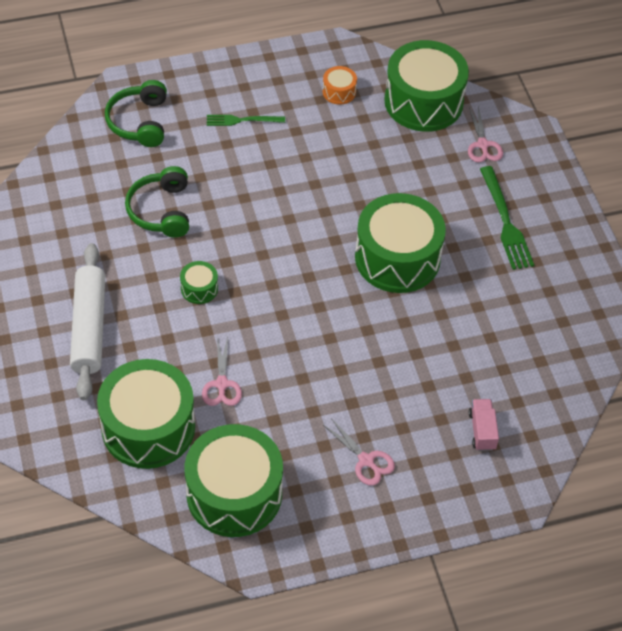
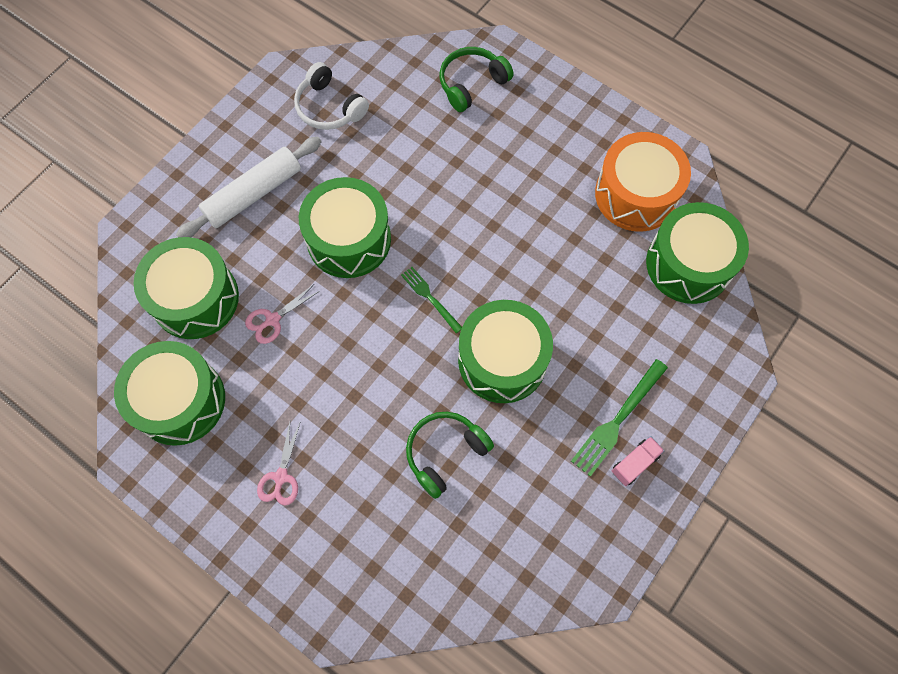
camera: 55 degrees right, 15 degrees up
green headphones [125,166,189,238] -> green headphones moved to [406,412,494,499]
green drum [180,261,218,304] -> green drum [299,177,391,278], size x2.35
green fork [207,115,285,126] -> green fork moved to [401,267,462,333]
orange drum [322,66,357,105] -> orange drum [595,132,691,232], size x2.35
pink scissors [468,106,503,163] -> none
pink truck [469,399,499,451] -> pink truck moved to [612,436,664,486]
none -> white headphones [294,62,369,130]

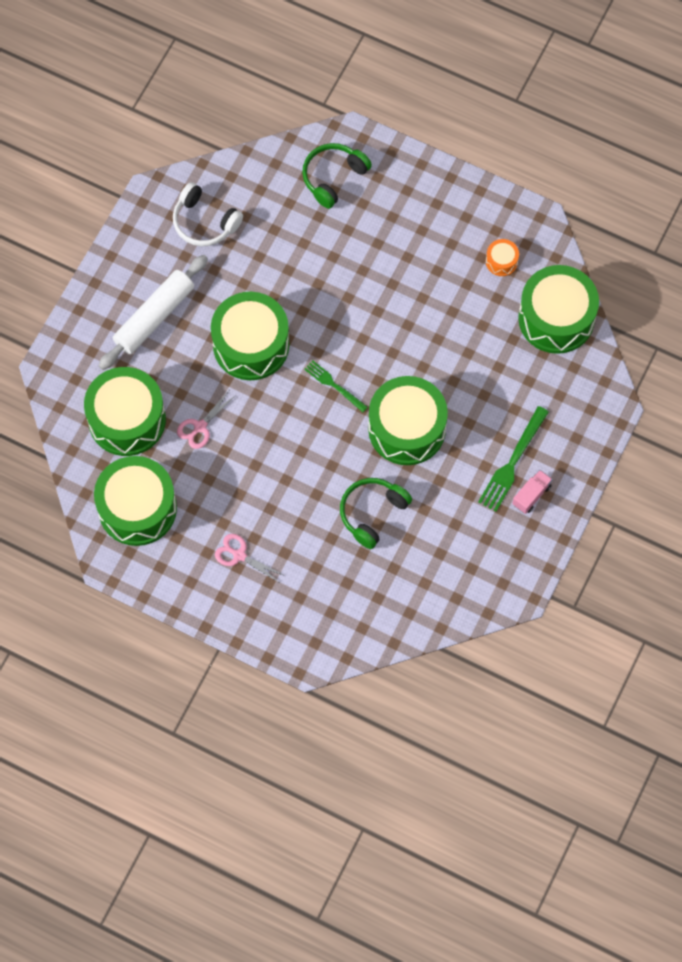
camera: 10 degrees left, 0 degrees up
pink scissors [257,421,301,505] -> pink scissors turned 120 degrees clockwise [215,534,285,582]
orange drum [595,132,691,232] -> orange drum [486,239,519,276], size x0.43

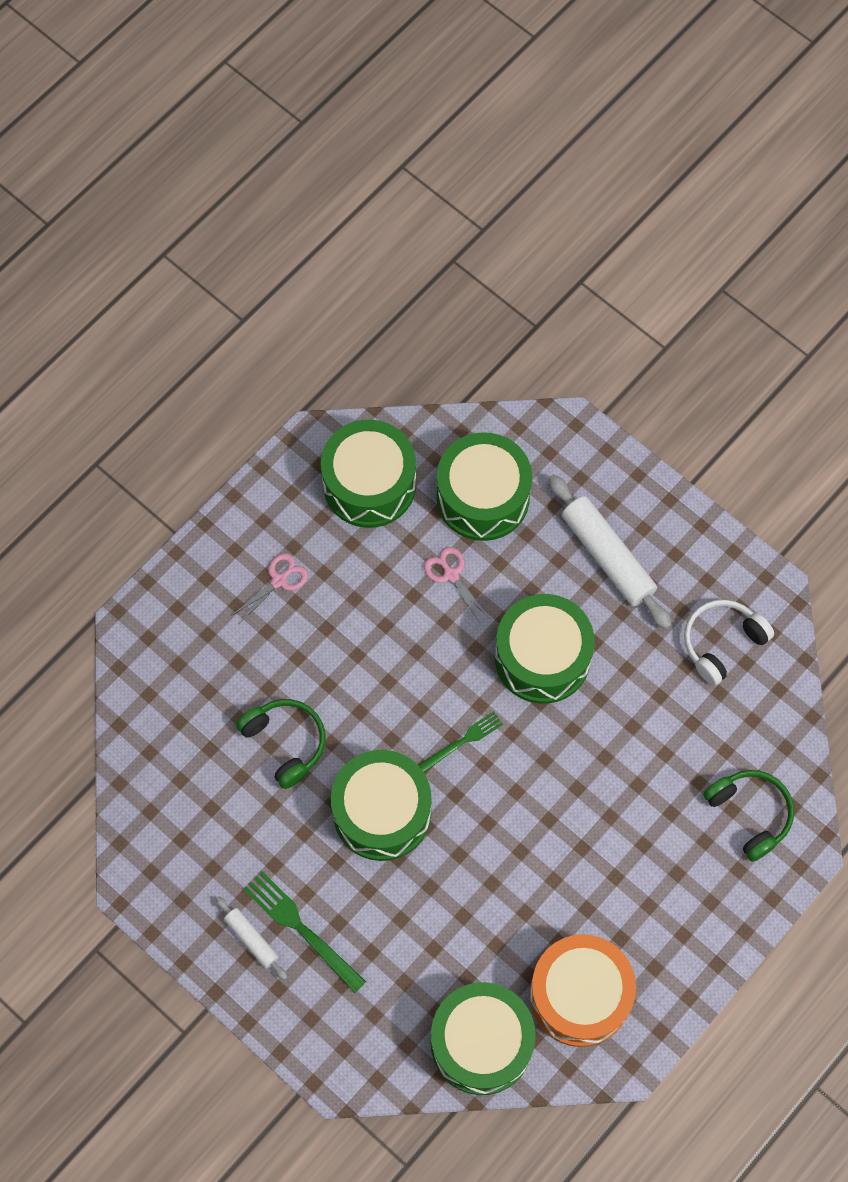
camera: 105 degrees right, 0 degrees up
orange drum [486,239,519,276] -> orange drum [529,934,636,1047], size x2.35
pink truck [512,470,553,514] -> white rolling pin [216,896,288,980]

